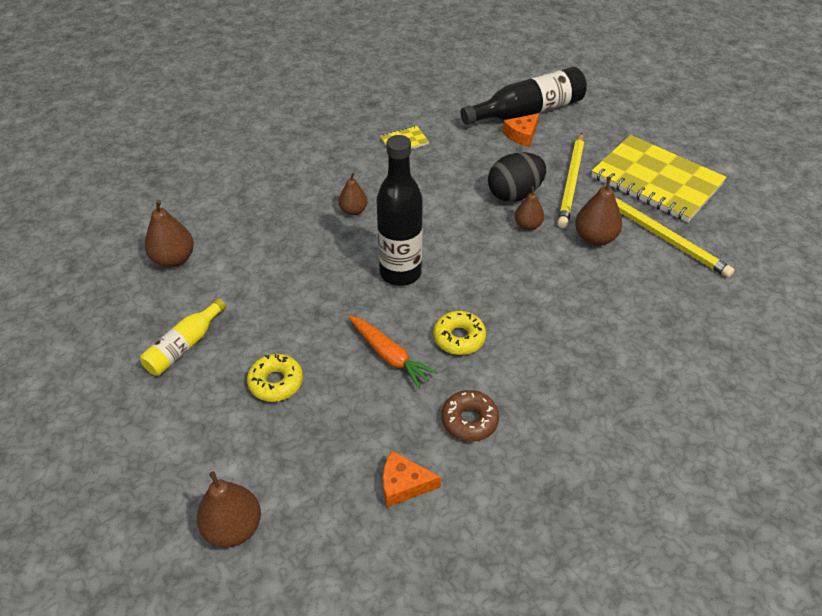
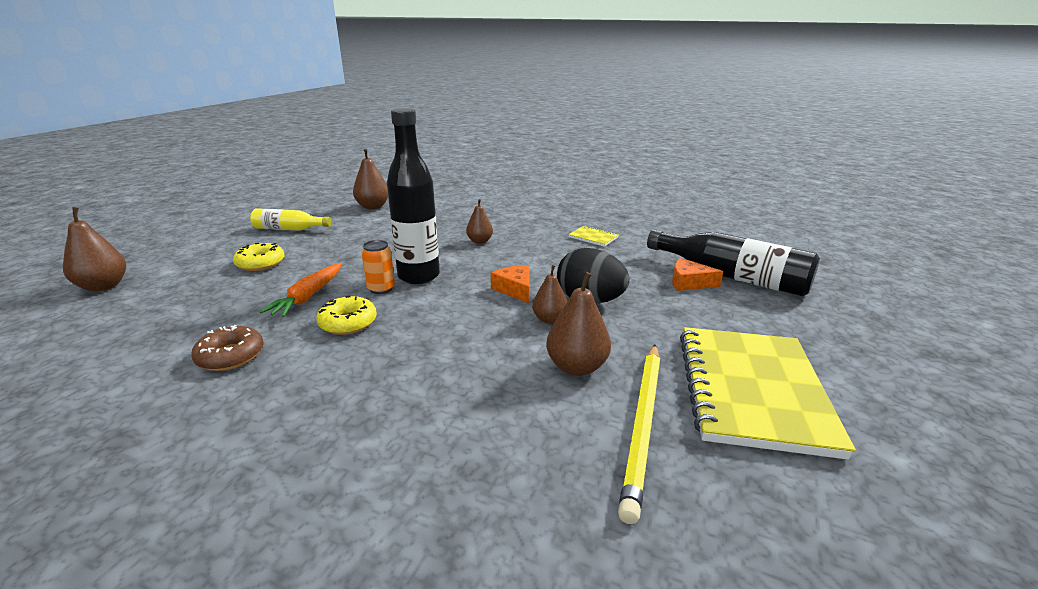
camera: 60 degrees right, 20 degrees down
orange cheese [383,451,441,507] -> orange cheese moved to [491,265,530,303]
yellow pencil [557,132,584,228] -> none
none -> orange can [361,240,395,294]

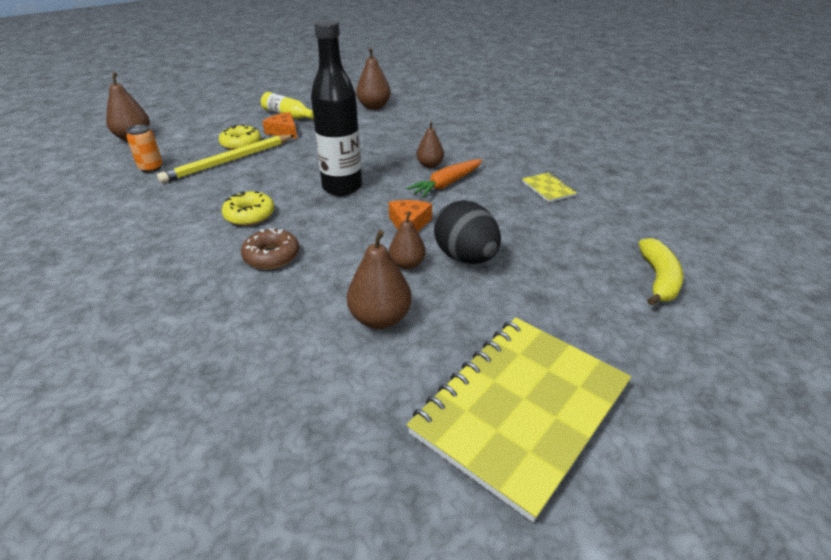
camera: 30 degrees right, 10 degrees up
brown donut [191,325,264,371] -> brown donut moved to [241,228,299,269]
orange carrot [260,263,342,317] -> orange carrot moved to [406,159,482,197]
orange can [361,240,395,294] -> orange can moved to [126,125,163,173]
yellow pencil [618,345,660,524] -> yellow pencil moved to [157,135,294,183]
black bottle [647,230,820,296] -> yellow banana [639,238,684,306]
orange cheese [672,258,723,291] -> orange cheese moved to [262,112,297,139]

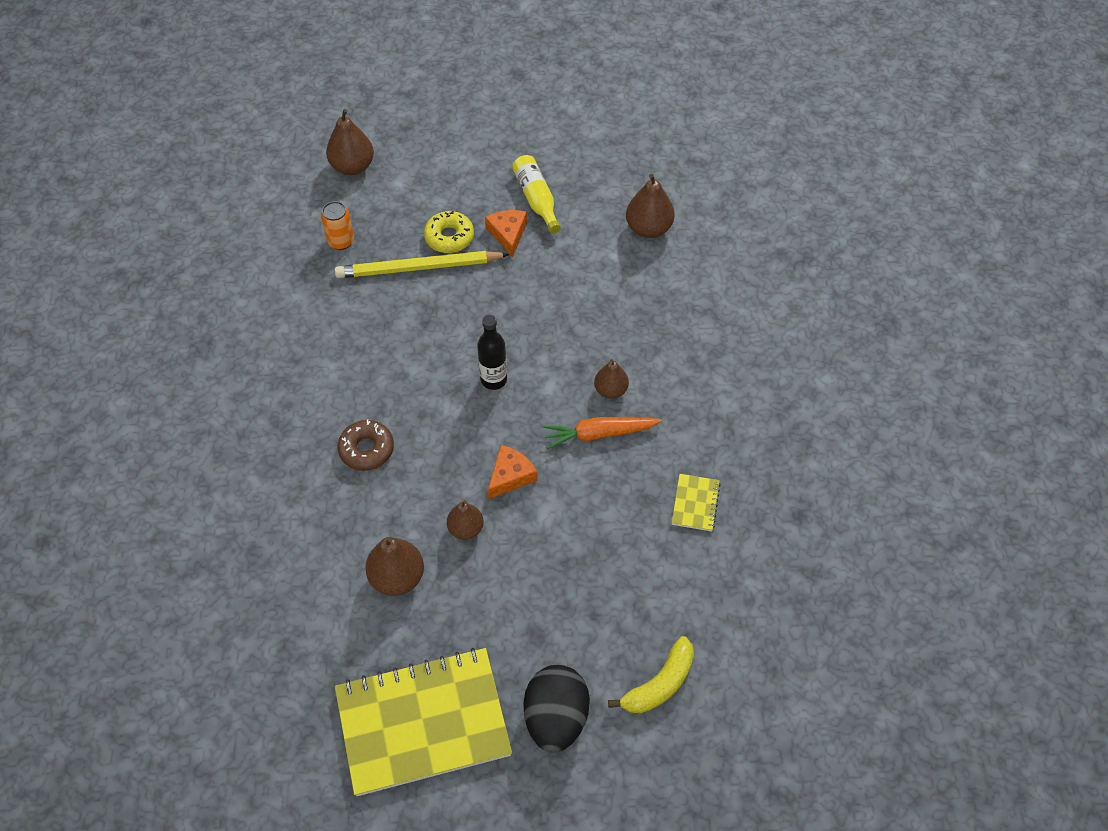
camera: 35 degrees right, 20 degrees up
yellow donut [222,191,274,226] -> none
black bottle [311,20,362,196] -> black bottle [477,315,507,390], size x0.58
black egg [434,200,501,264] -> black egg moved to [524,665,590,753]

